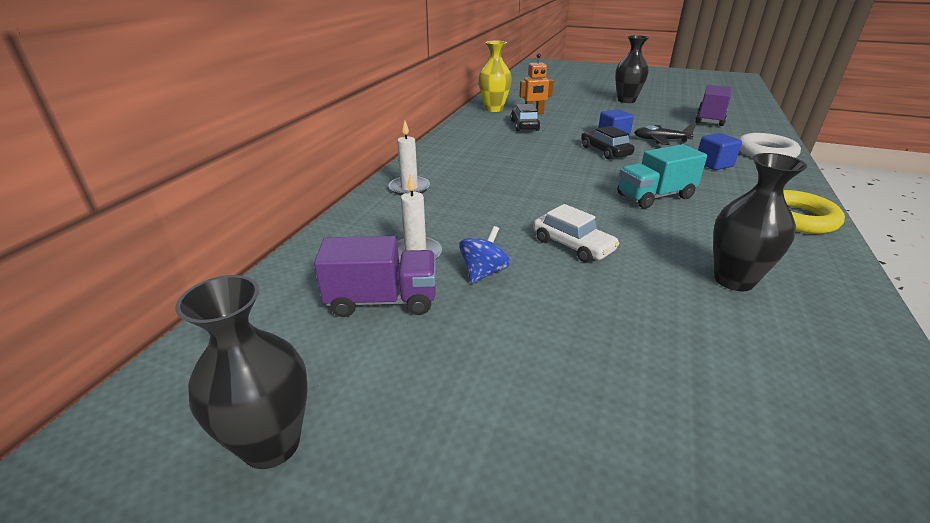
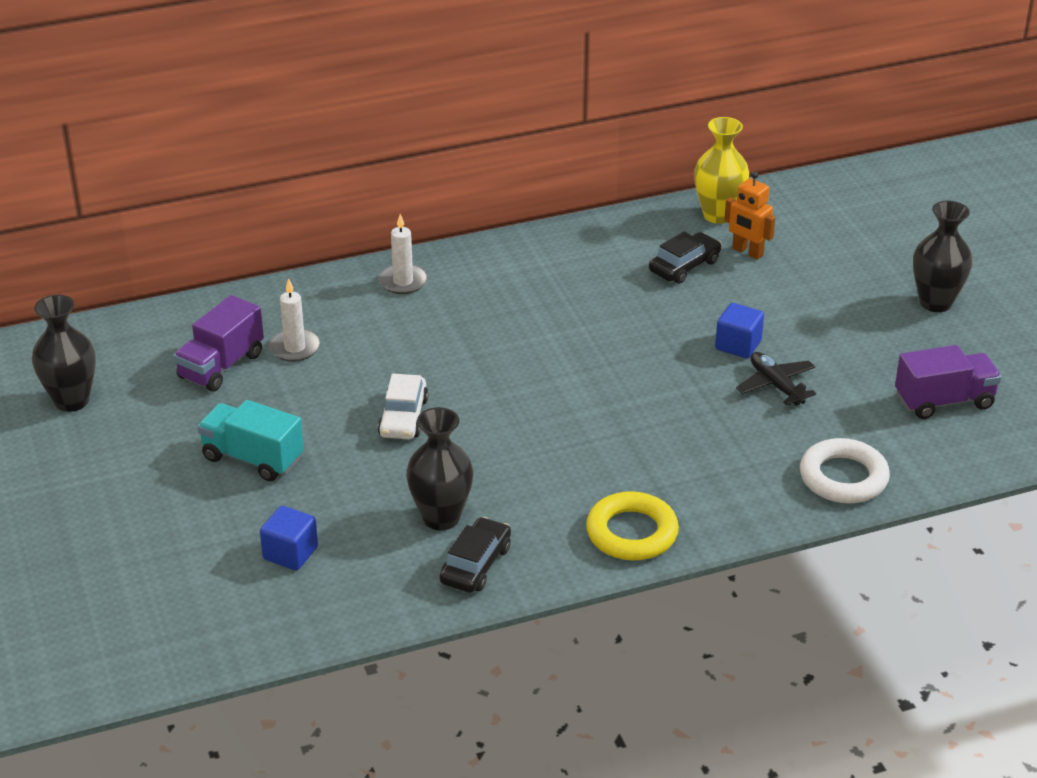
camera: 50 degrees right, 5 degrees up
purple truck [314,236,436,317] -> purple truck turned 75 degrees clockwise [173,295,264,392]
blue spinning top [459,226,510,283] -> none
black car [581,126,635,159] -> black car moved to [440,517,511,593]
turquoise truck [618,144,707,209] -> turquoise truck moved to [197,400,304,482]
blue cube [698,133,742,170] -> blue cube moved to [260,506,318,570]

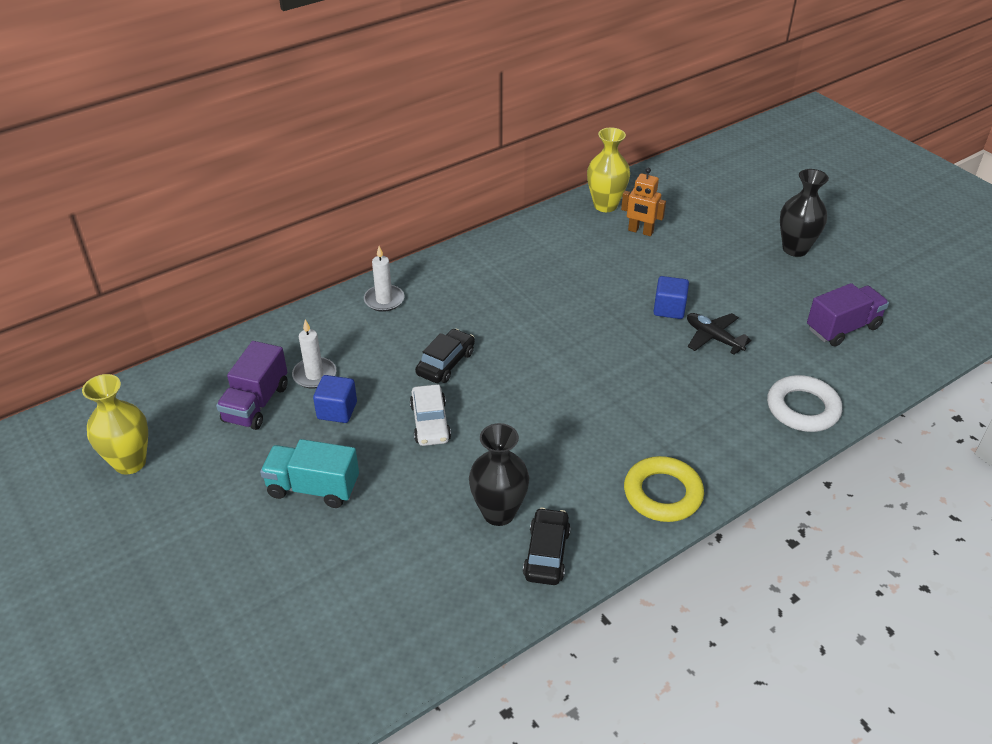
camera: 15 degrees left, 5 degrees up
black vase [32,295,96,412] -> yellow vase [82,374,148,475]
blue cube [260,506,318,570] -> blue cube moved to [313,375,357,423]
black car [649,231,721,284] -> black car moved to [415,329,475,383]

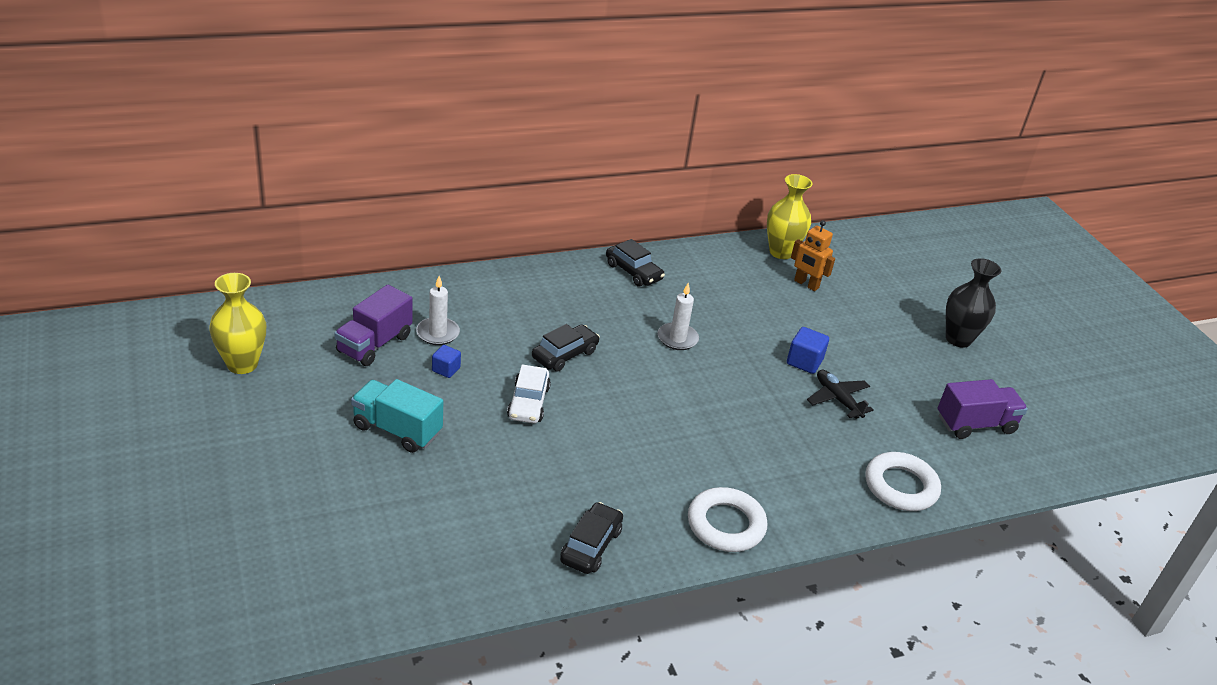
camera: 10 degrees right, 5 degrees down
blue cube [313,375,357,423] -> blue cube [432,345,461,378], size x0.67
white candle [364,246,404,312] -> white candle moved to [658,283,699,350]
black vase [469,423,529,526] -> none
yellow ring [624,456,704,522] -> white ring [688,487,767,552]
none -> black car [606,239,665,286]

